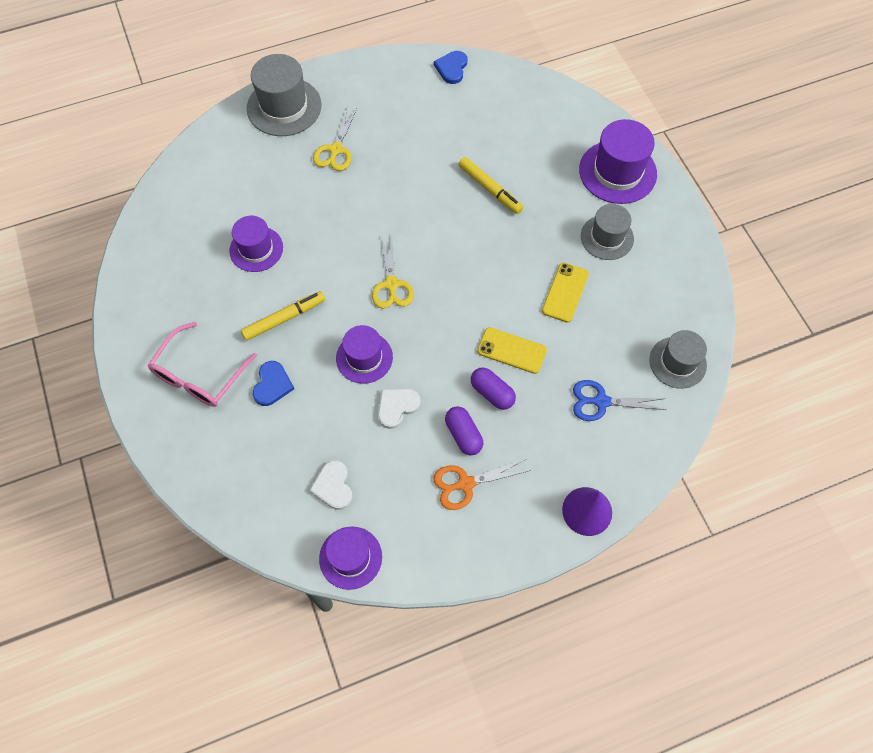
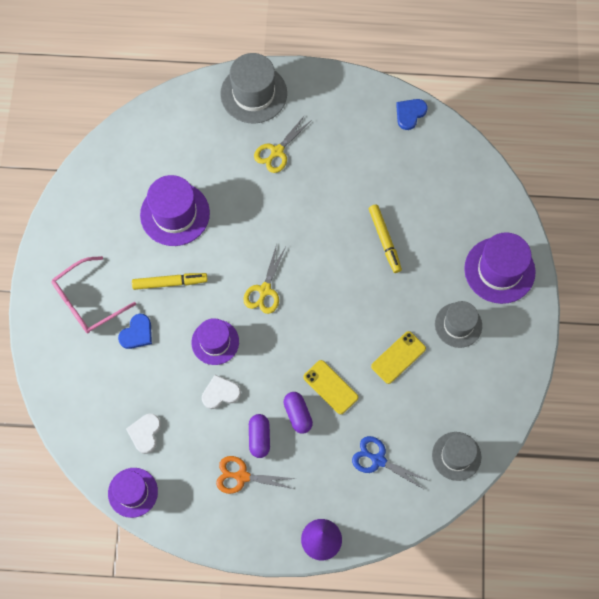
camera: 25 degrees right, 5 degrees up
purple hat [229,216,283,272] -> purple hat [140,175,210,246], size x1.52

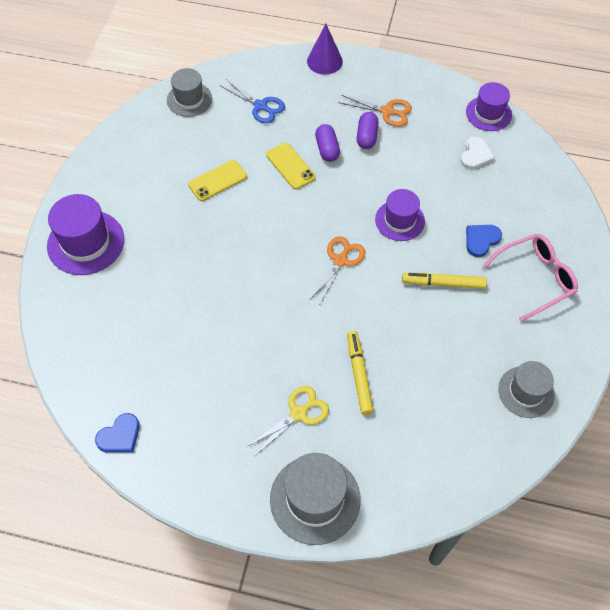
camera: 170 degrees left, 10 degrees down
purple hat [140,175,210,246] -> none
white heart [202,375,241,409] -> none
yellow scissors [243,244,286,314] -> orange scissors [310,236,365,304]
yellow marker [369,204,402,273] -> yellow marker moved to [347,331,374,415]
grey hat [435,301,482,348] -> grey hat moved to [498,361,555,418]

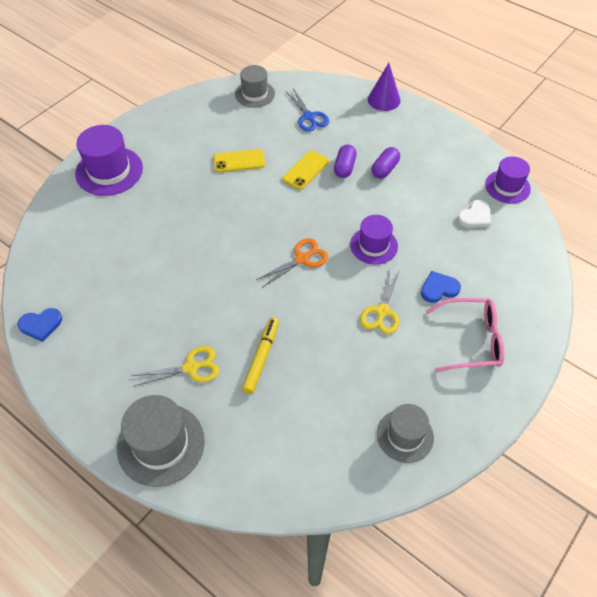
camera: 25 degrees right, 5 degrees down
yellow phone [266,143,316,189] -> yellow phone turned 45 degrees clockwise [282,151,329,190]
orange scissors [338,95,412,127] -> none
yellow marker [402,273,487,289] -> yellow scissors [360,269,400,334]

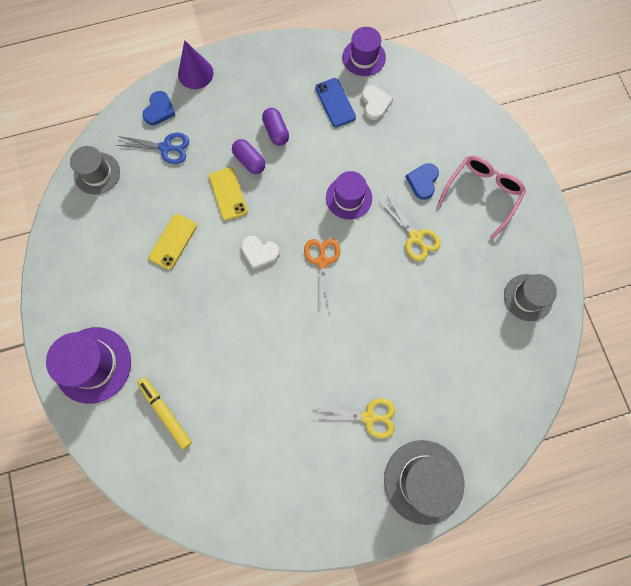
camera: 55 degrees left, 20 degrees up
blue heart [17,308,62,342] -> blue heart moved to [142,91,175,125]
yellow scissors [131,346,219,386] -> yellow scissors turned 75 degrees clockwise [315,398,395,439]
yellow marker [242,317,279,394] -> yellow marker moved to [137,377,192,450]
none -> white heart [241,236,280,270]
none -> blue phone [315,78,356,127]

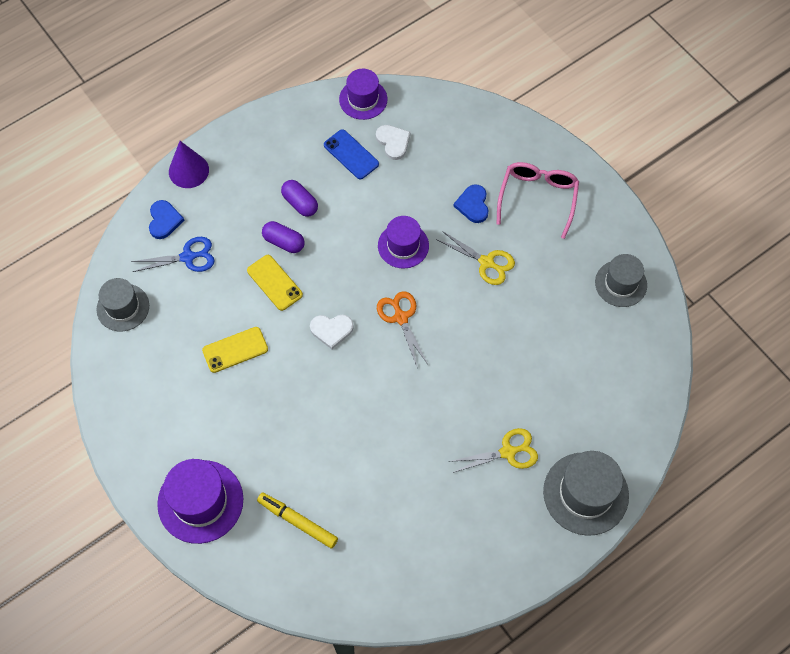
camera: 20 degrees left, 10 degrees down
yellow phone [149,214,197,270] -> yellow phone turned 60 degrees clockwise [202,327,268,373]

